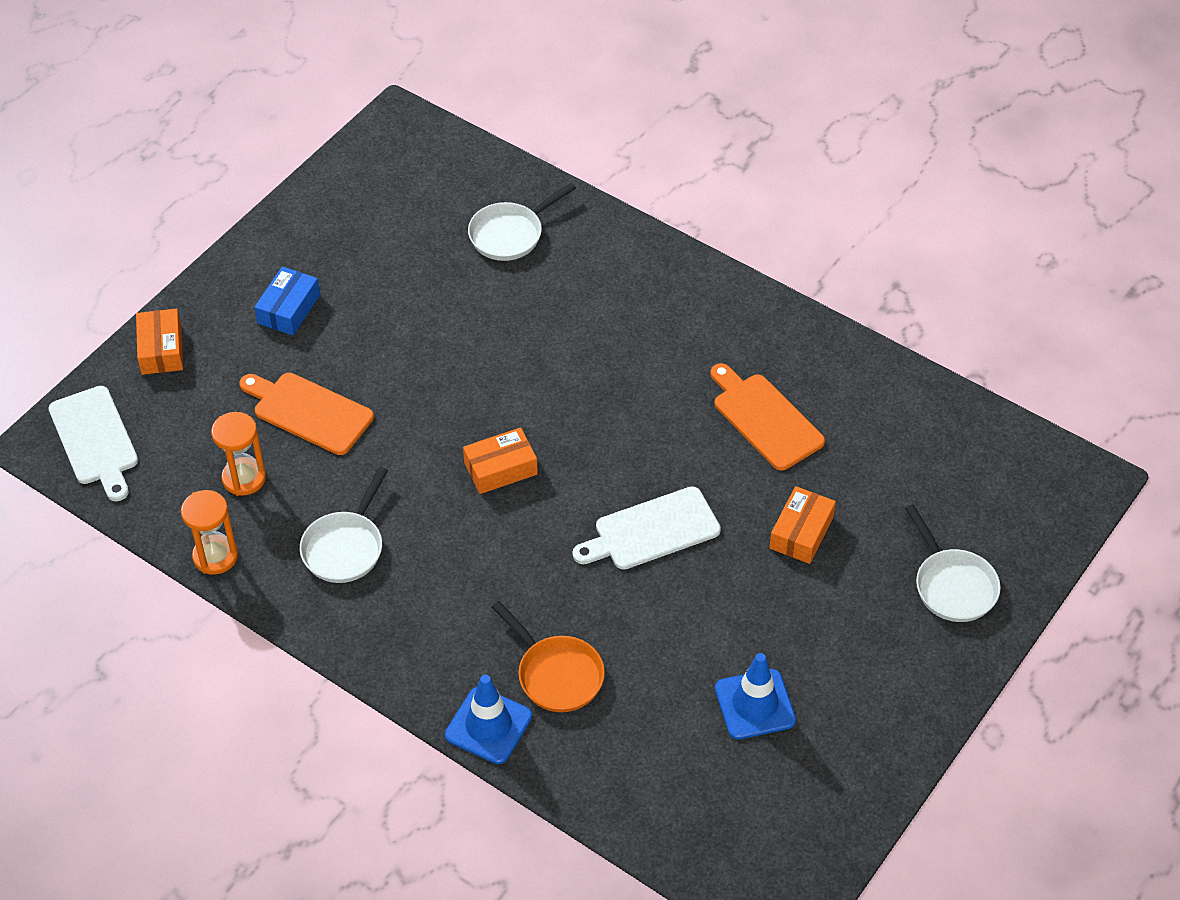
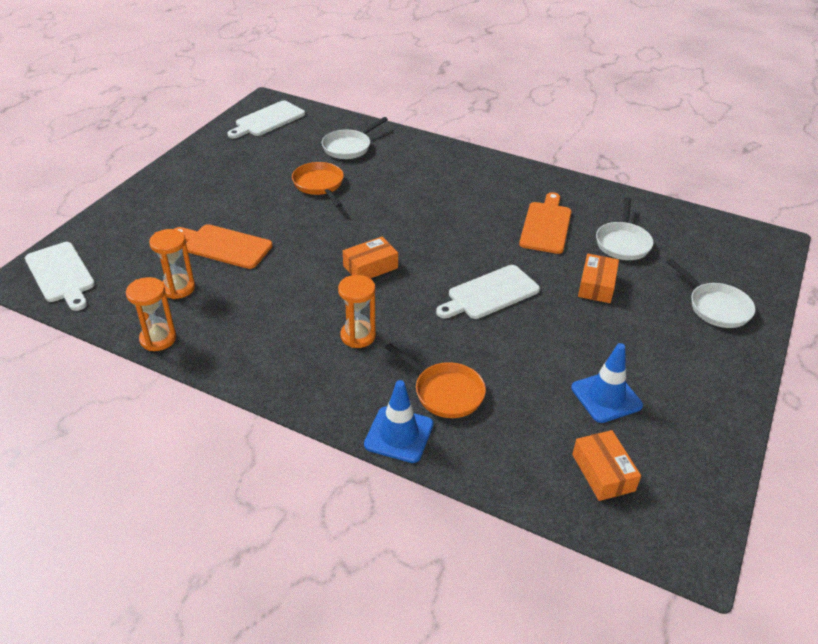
camera: 10 degrees left, 10 degrees down
orange box [136,309,183,375] -> orange box moved to [572,430,641,501]
blue box [254,267,320,335] -> none
white pan [300,467,388,583] -> white pan moved to [596,197,653,260]
orange cutting board [710,363,825,471] -> orange cutting board turned 60 degrees clockwise [519,192,572,254]
none -> white cutting board [228,101,305,139]
none -> orange pan [292,162,344,208]
none -> orange hourglass [338,275,376,348]

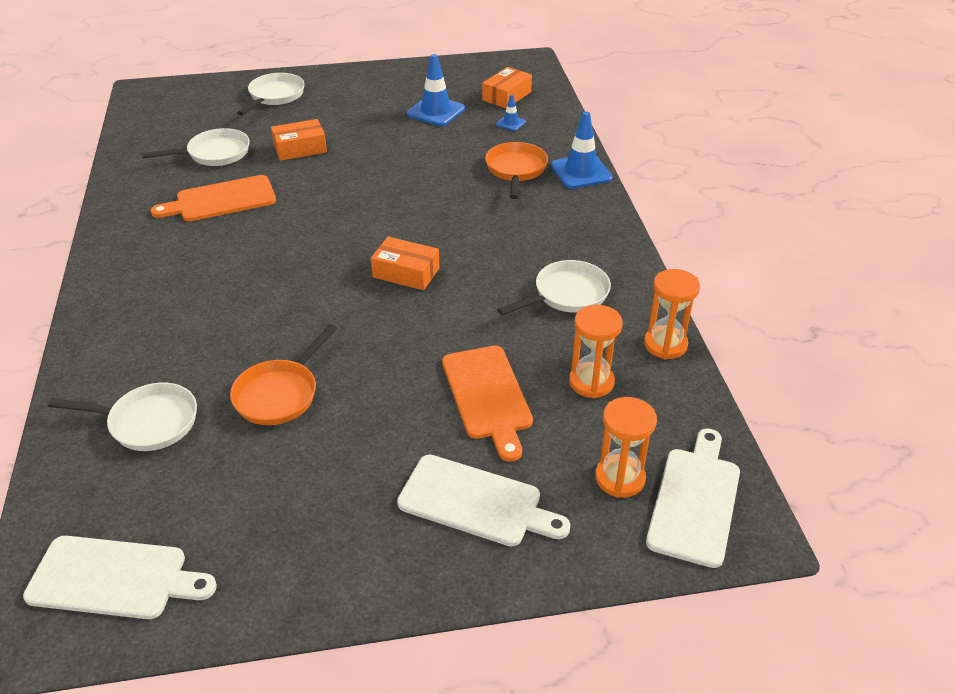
camera: 125 degrees left, 0 degrees up
orange hourglass [338,275,376,348] -> orange hourglass moved to [595,397,657,498]
white cutting board [436,265,540,319] -> white cutting board moved to [397,455,571,546]
none -> blue traffic cone [496,94,526,131]
none -> white pan [497,260,611,315]

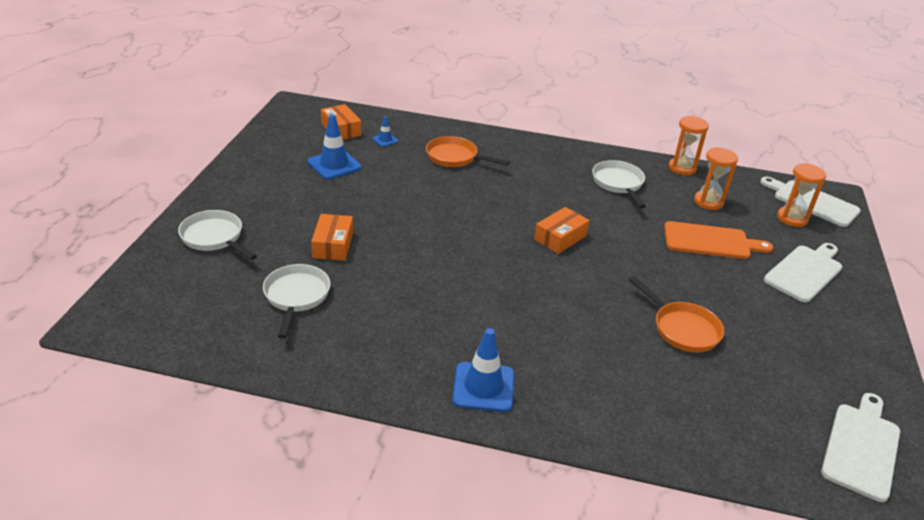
camera: 70 degrees left, 5 degrees down
white pan [48,383,197,451] -> none
orange cutting board [151,175,276,221] -> none
blue traffic cone [551,111,613,189] -> blue traffic cone moved to [452,328,514,412]

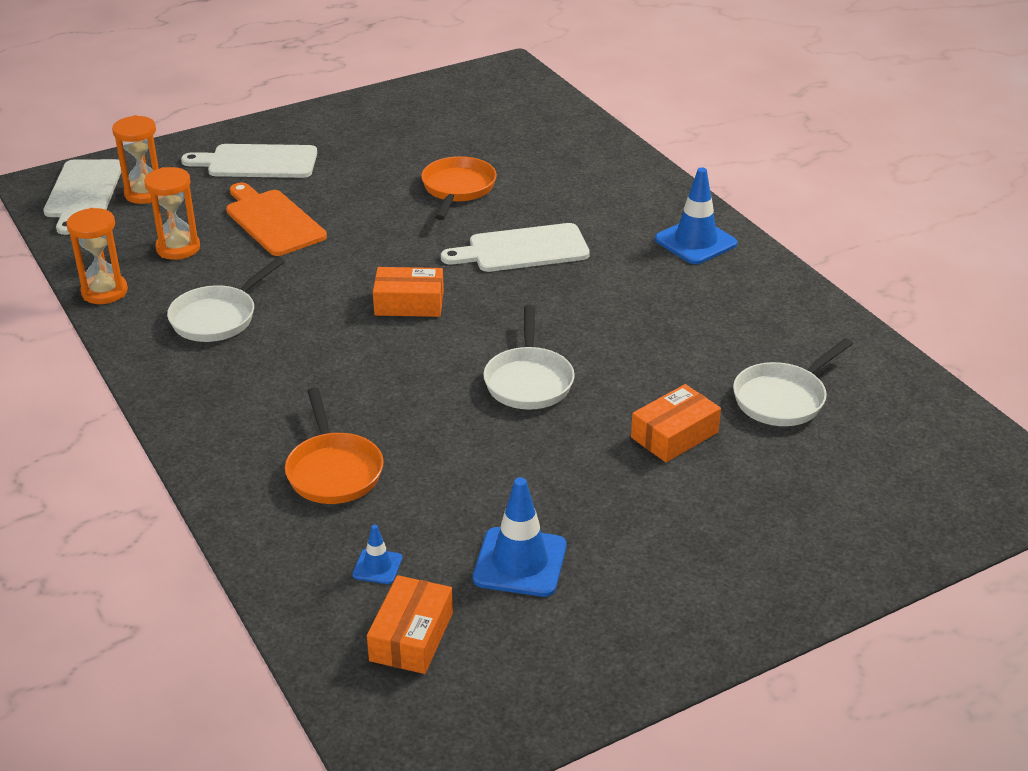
camera: 130 degrees left, 0 degrees up
white pan [178,210,257,260] -> white pan moved to [483,305,575,410]
white cutting board [821,393,900,502] -> white cutting board moved to [441,223,590,272]

